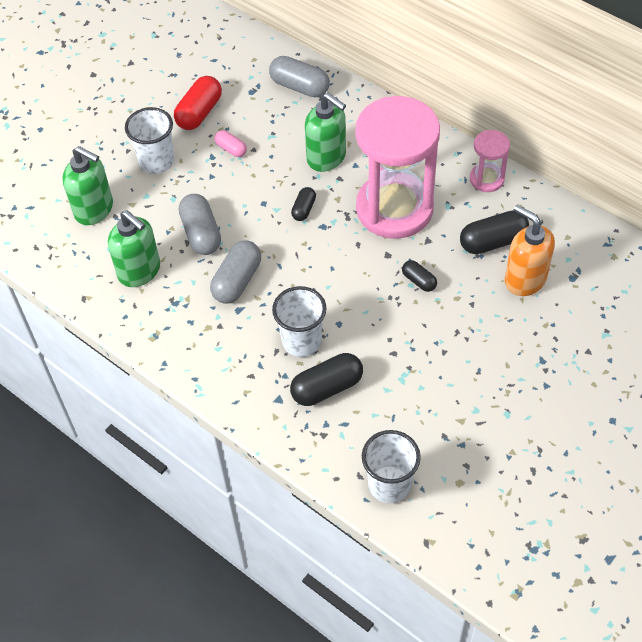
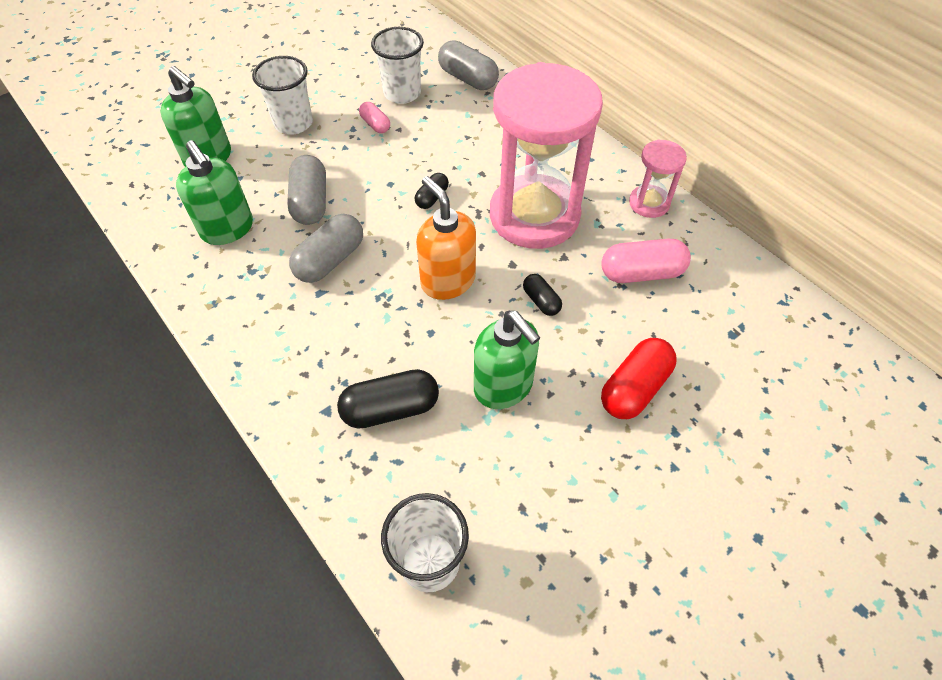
camera: 10 degrees right, 0 degrees up
red capsule [174,76,222,130] -> red capsule moved to [601,338,677,419]
white cup [272,286,327,357] -> white cup moved to [371,27,424,104]
green soap dispenser [305,93,346,172] -> green soap dispenser moved to [474,311,540,409]
black capsule [460,210,529,254] -> pink capsule [601,239,691,283]
orange soap dispenser [505,205,555,296] -> orange soap dispenser moved to [416,176,476,300]

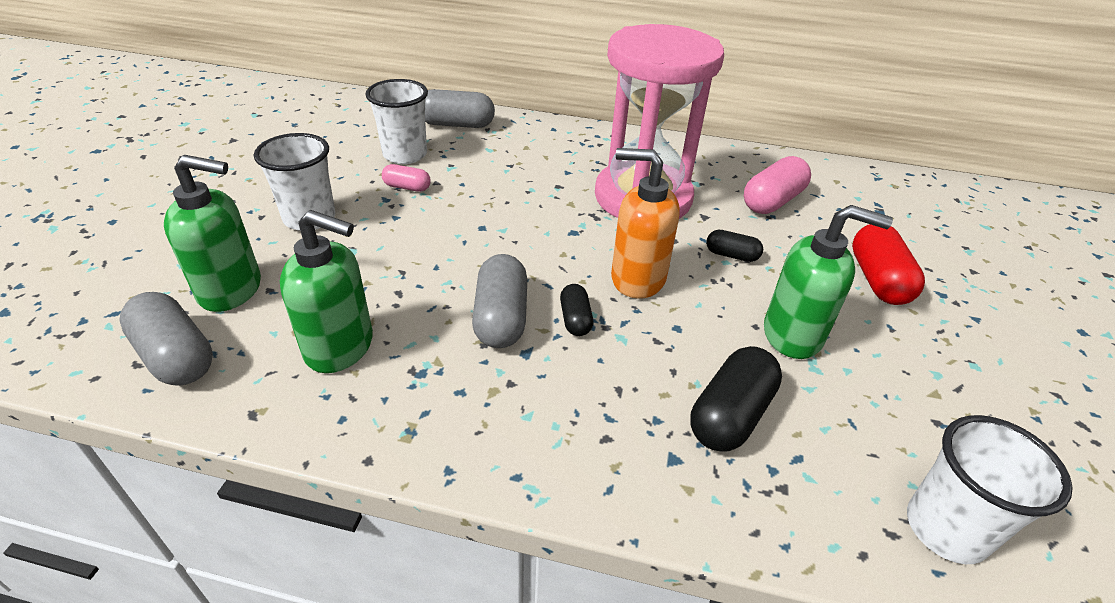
camera: 40 degrees left, 15 degrees down
grey capsule [287,155,326,225] -> grey capsule moved to [119,292,213,386]
black capsule [415,173,449,209] -> black capsule moved to [560,284,593,336]
pink hourglass [629,140,687,218] -> none

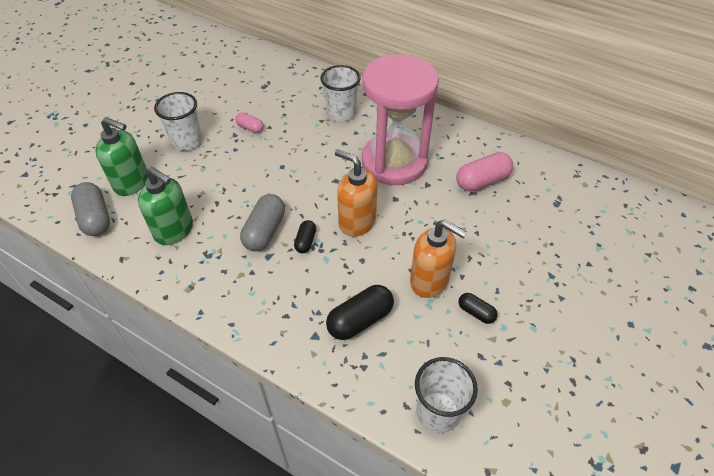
camera: 20 degrees right, 10 degrees up
white cup [365,79,428,164] -> white cup moved to [320,65,361,122]
grey capsule [425,89,495,128] -> none
black capsule [706,230,763,262] -> black capsule moved to [458,293,498,324]
green soap dispenser [764,205,893,359] -> orange soap dispenser [410,220,467,298]
red capsule [852,224,925,305] -> none

